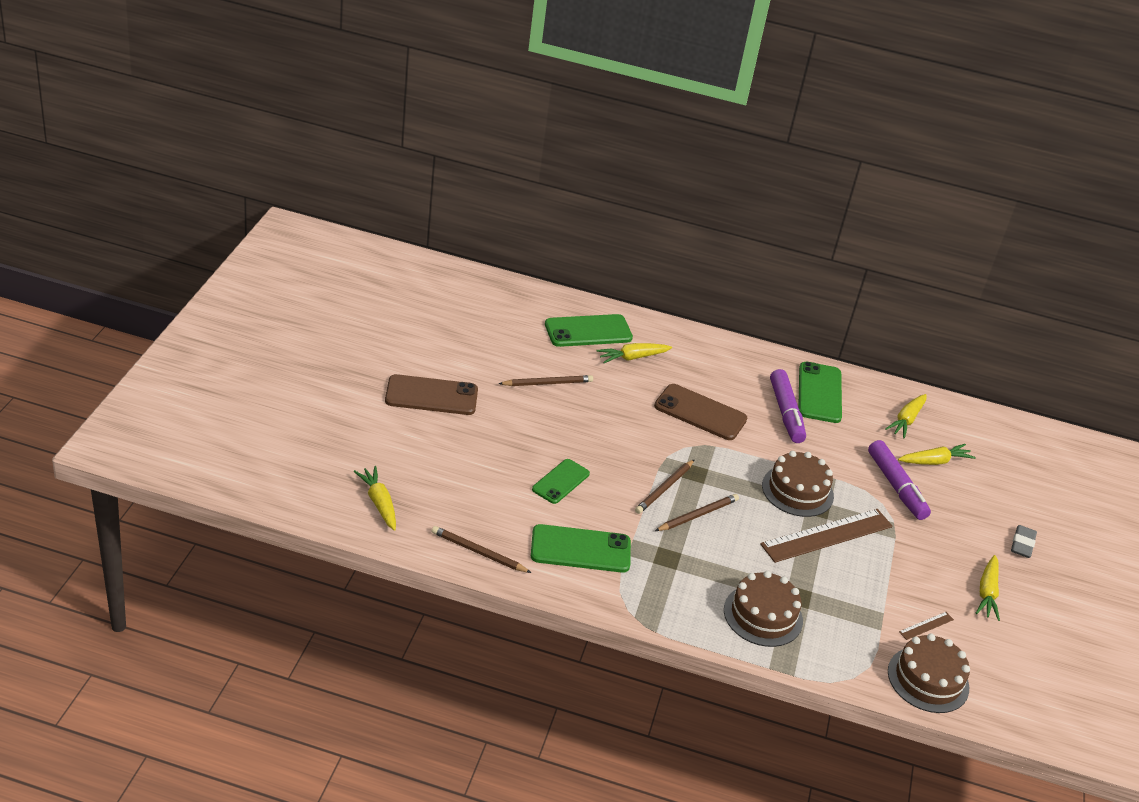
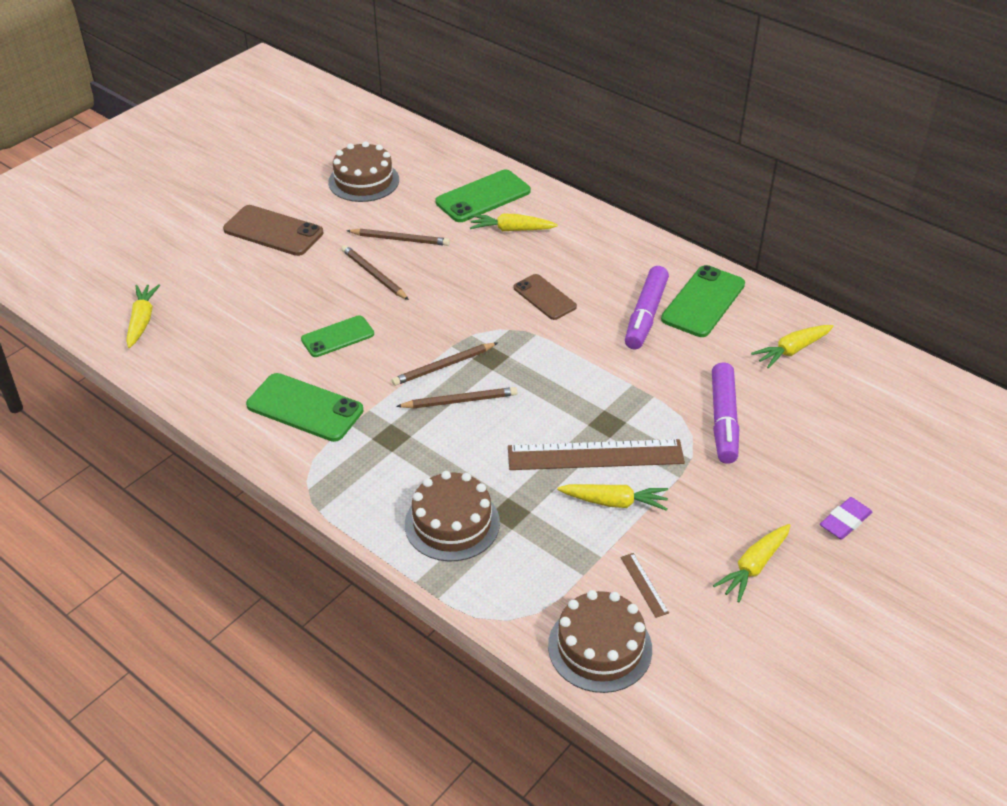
camera: 30 degrees right, 5 degrees up
brown pencil [432,526,531,573] -> brown pencil moved to [342,245,409,300]
green phone [545,314,633,347] -> green phone turned 45 degrees counterclockwise [435,170,531,222]
brown phone [654,384,747,440] -> brown phone [514,274,577,320], size x0.66
brown cake [762,451,834,517] -> brown cake moved to [328,141,399,202]
yellow carrot [898,444,976,465] -> yellow carrot moved to [557,484,668,511]
brown ruler [899,612,954,640] -> brown ruler turned 75 degrees clockwise [620,553,669,618]
grey eraser [1011,525,1037,558] -> purple eraser [820,497,872,539]

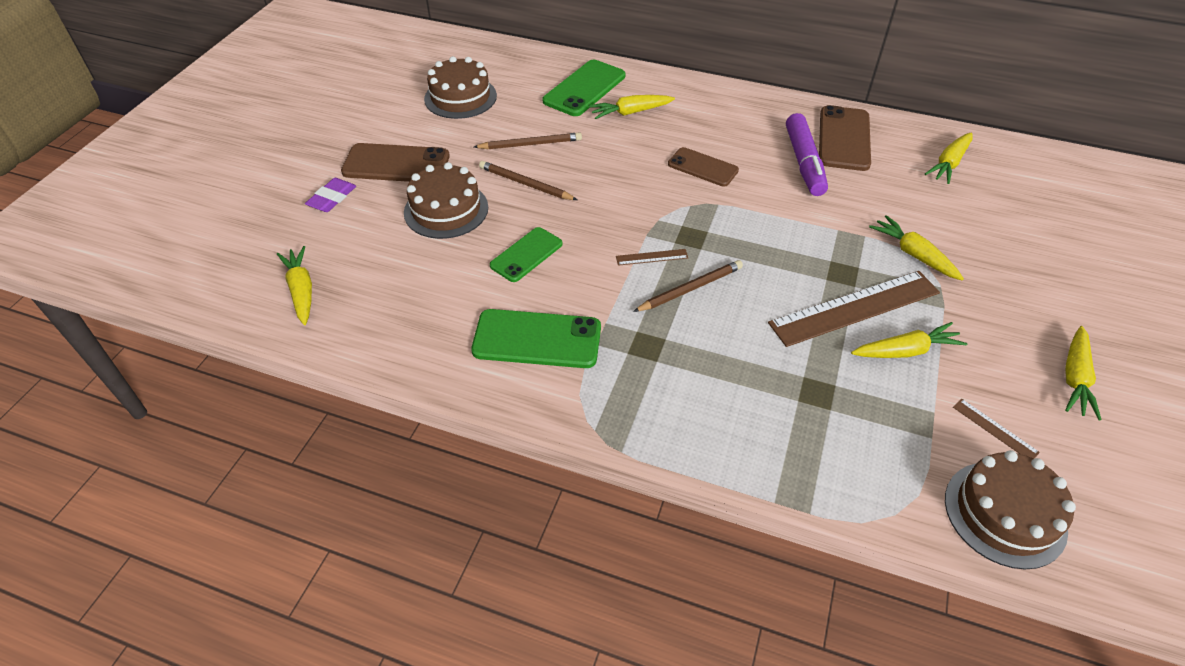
camera: 20 degrees left, 5 degrees up
brown pencil [392,343,497,386] -> brown ruler [616,249,688,266]
brown cake [405,471,500,562] -> brown cake moved to [404,162,488,239]
green phone [661,265,745,337] -> brown phone [819,105,871,171]
purple marker [712,362,739,464] -> none
purple eraser [820,497,872,539] -> purple eraser moved to [305,178,356,212]
none -> yellow carrot [869,215,964,281]

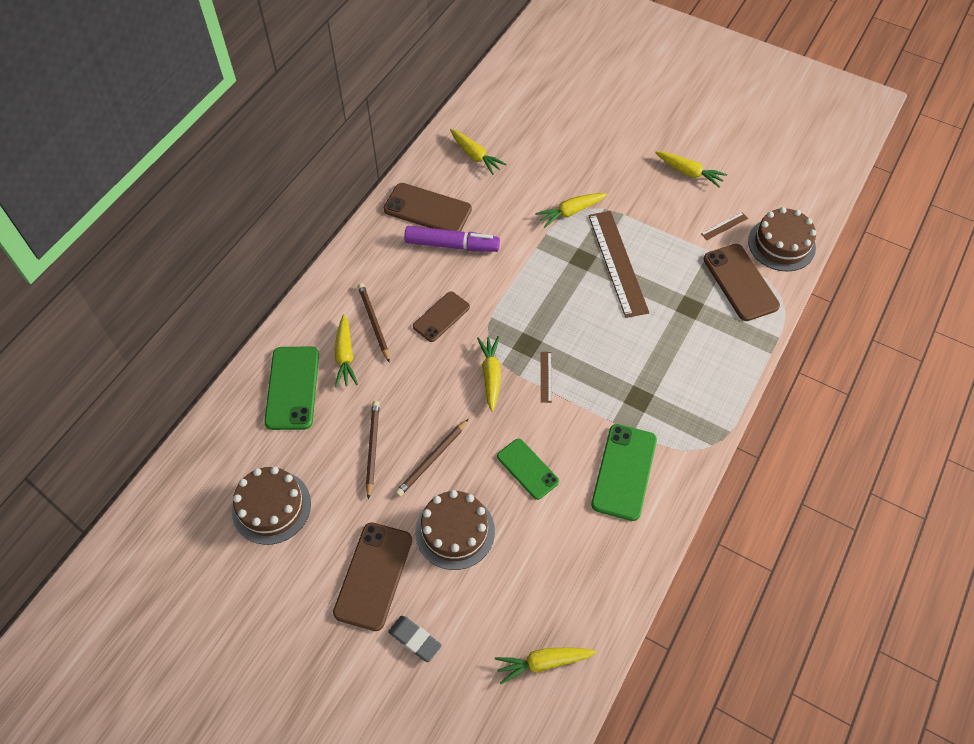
camera: 80 degrees left, 10 degrees up
purple eraser [305,178,356,212] -> grey eraser [388,616,442,662]
green phone [543,60,625,116] -> green phone turned 45 degrees clockwise [264,347,319,430]
brown pencil [633,260,743,312] -> brown pencil moved to [358,283,390,363]
yellow carrot [851,322,967,358] -> yellow carrot moved to [477,336,501,412]
none -> brown phone [703,244,780,321]

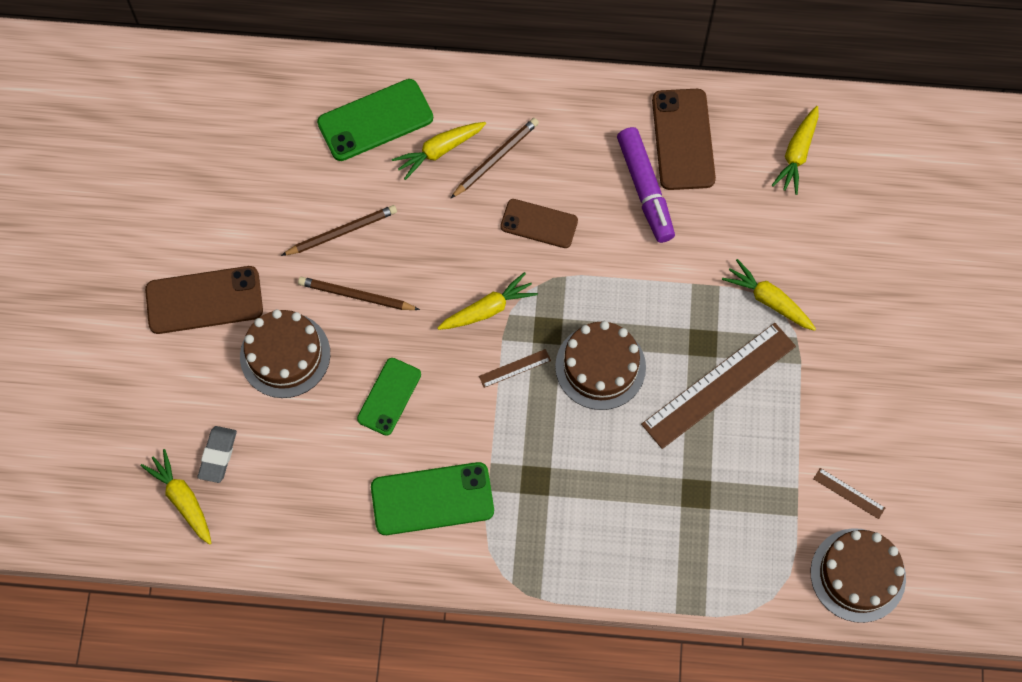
camera: 65 degrees right, 10 degrees up
brown cake [232,467,311,545] -> brown cake moved to [555,321,646,410]
grey eraser [388,616,442,662] -> grey eraser moved to [197,426,237,483]
yellow carrot [655,151,727,188] -> none
brown phone [703,244,780,321] -> none

